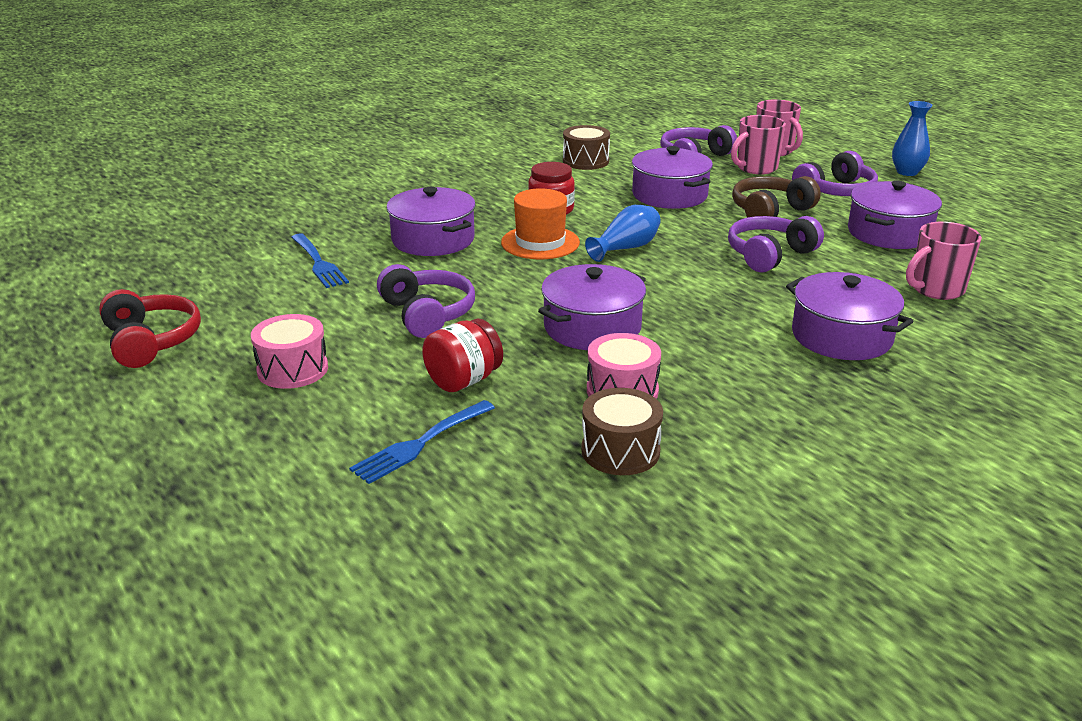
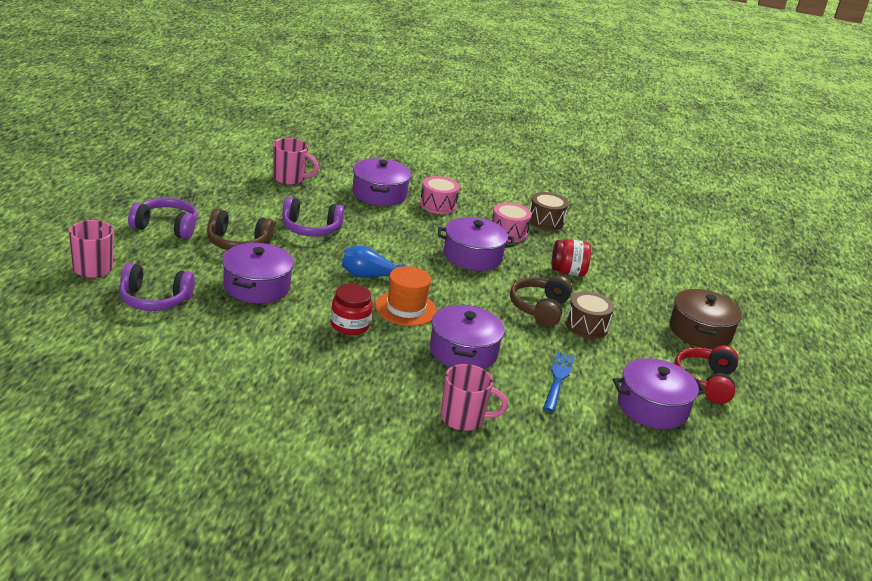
camera: 140 degrees left, 0 degrees up
pink drum [251,314,328,389] -> pink drum moved to [420,176,460,214]
blue fork [349,400,495,484] -> none
purple headphones [377,264,475,338] -> brown headphones [510,275,572,327]
brown drum [563,125,610,170] -> brown drum moved to [566,291,614,339]
pink mug [731,115,786,175] -> pink mug moved to [441,364,508,431]
purple pot [848,181,942,249] -> purple pot moved to [613,358,706,429]
blue vase [892,101,933,176] -> none
none -> brown pot [670,289,742,349]

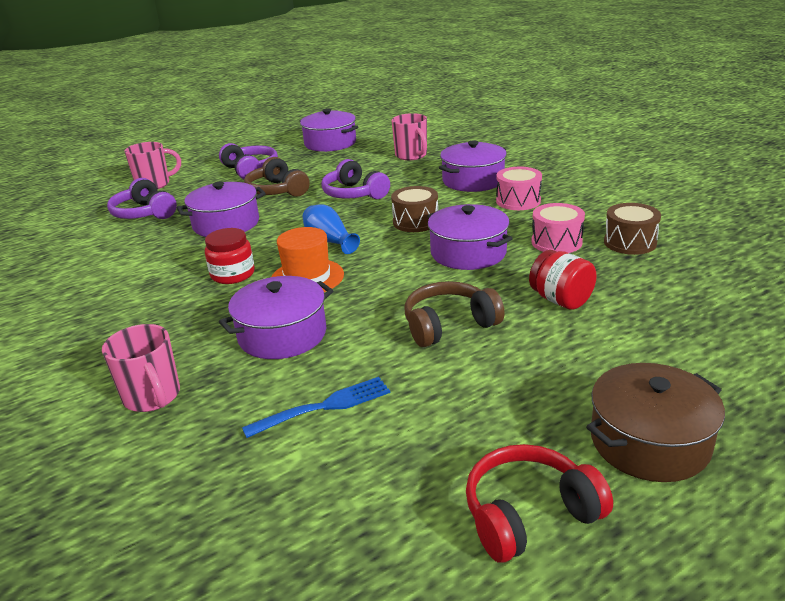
camera: 55 degrees right, 0 degrees up
brown drum [566,291,614,339] -> brown drum moved to [391,186,438,232]
purple pot [613,358,706,429] -> purple pot moved to [300,109,358,152]

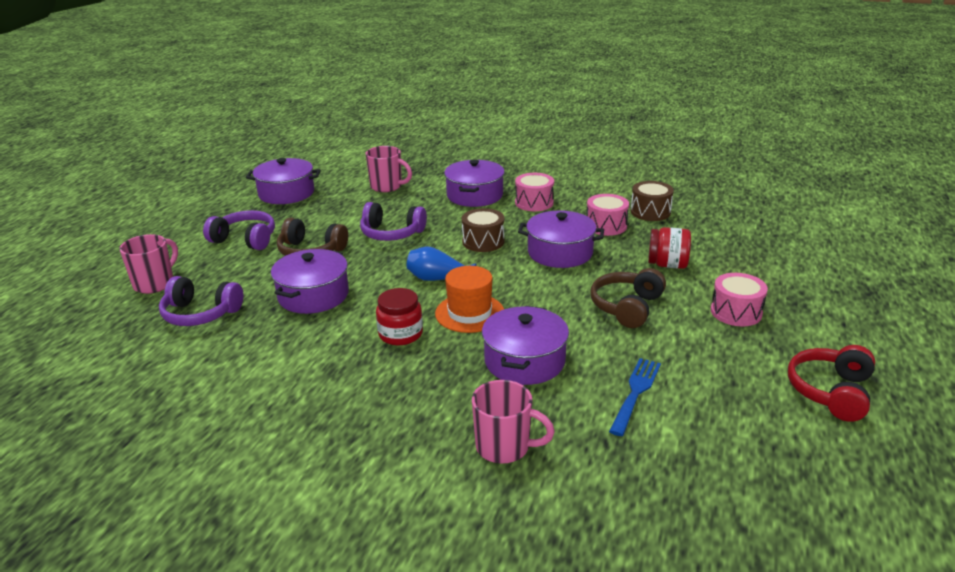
camera: 40 degrees left, 0 degrees up
brown pot [586,363,725,482] -> none
none -> pink drum [711,273,768,326]

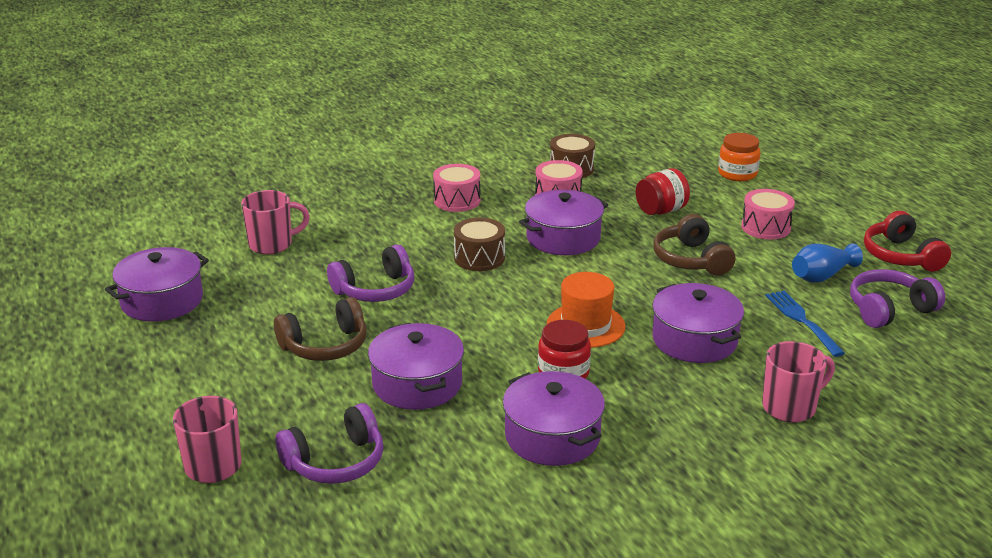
camera: 45 degrees left, 0 degrees up
purple headphones [203,210,275,250] -> purple headphones moved to [850,269,945,328]
blue vase [406,246,476,281] -> blue vase moved to [792,244,863,283]
purple pot [444,159,505,207] -> purple pot moved to [503,371,605,466]
none -> orange jar [718,133,760,181]

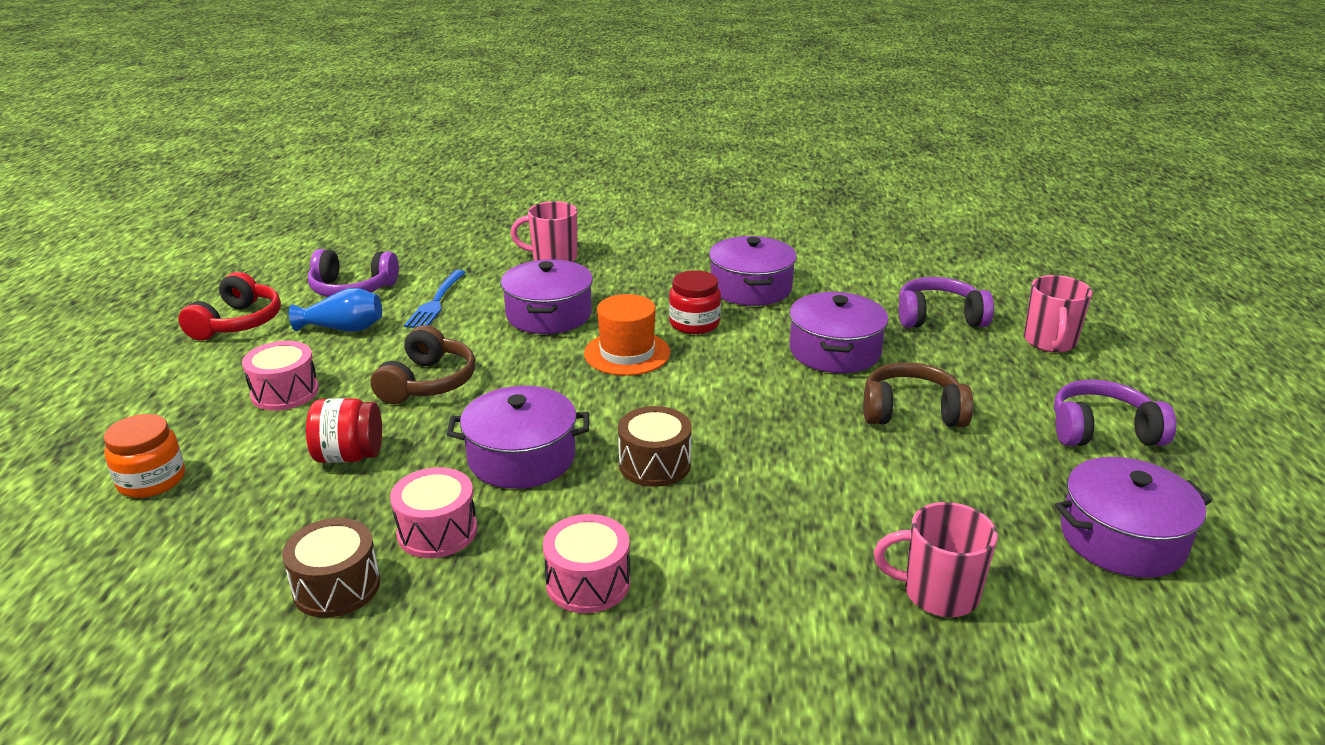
camera: 150 degrees left, 0 degrees up
purple headphones [327,244,414,302] -> purple headphones moved to [1054,379,1176,446]

